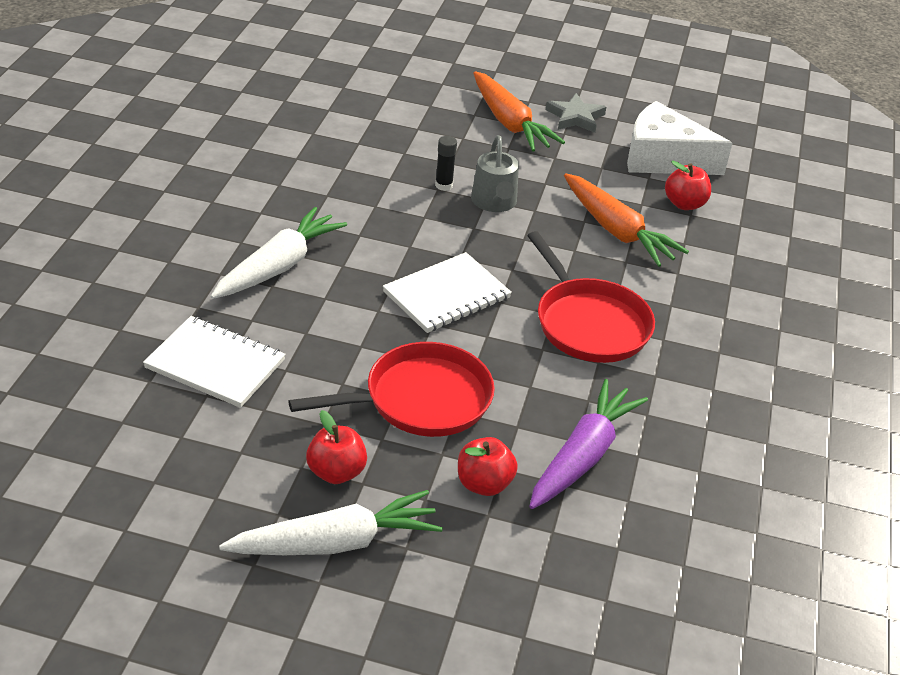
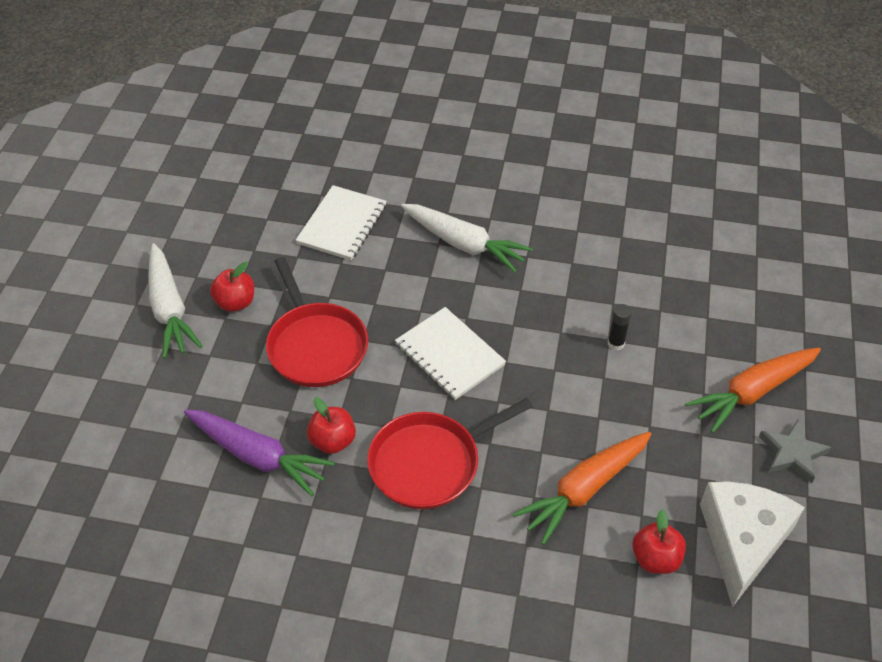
camera: 90 degrees right, 10 degrees up
red apple [458,437,518,496] -> red apple moved to [307,397,356,454]
grey watering can [471,135,519,212] -> none

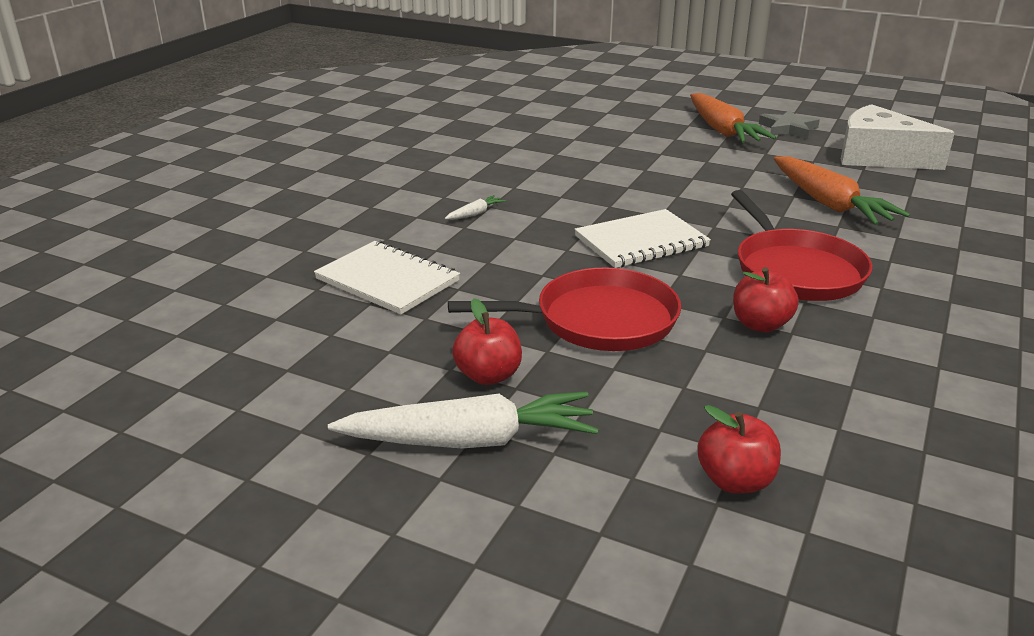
camera: 75 degrees left, 20 degrees down
purple carrot [184,410,335,497] -> none
white carrot [401,204,533,273] -> white carrot [445,195,506,220], size x0.41
black glue stick [608,304,632,350] -> none
red apple [633,510,686,574] -> red apple moved to [697,405,781,493]

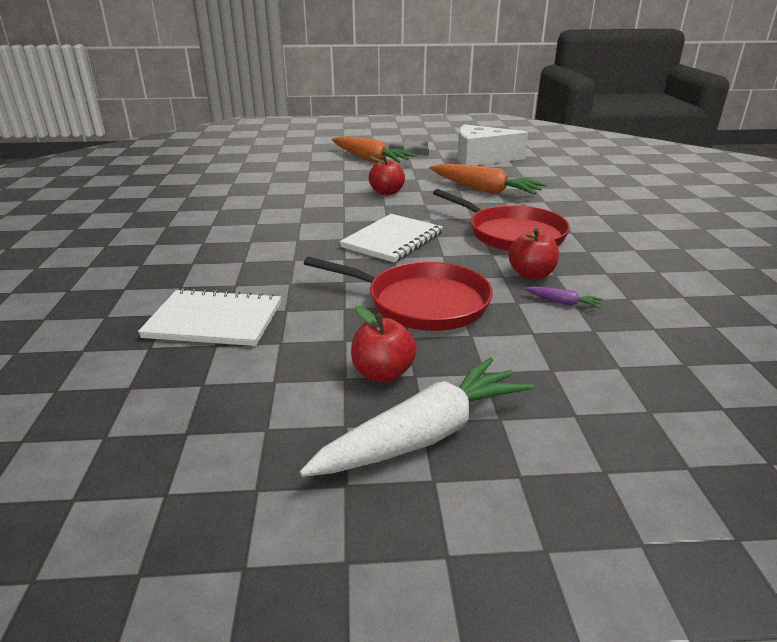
camera: 30 degrees left, 0 degrees up
white carrot [445,195,506,220] -> none
red pan [448,267,681,351] -> red pan turned 60 degrees clockwise [304,257,493,331]
red apple [697,405,781,493] -> red apple moved to [369,155,405,195]
none -> purple carrot [524,286,603,308]

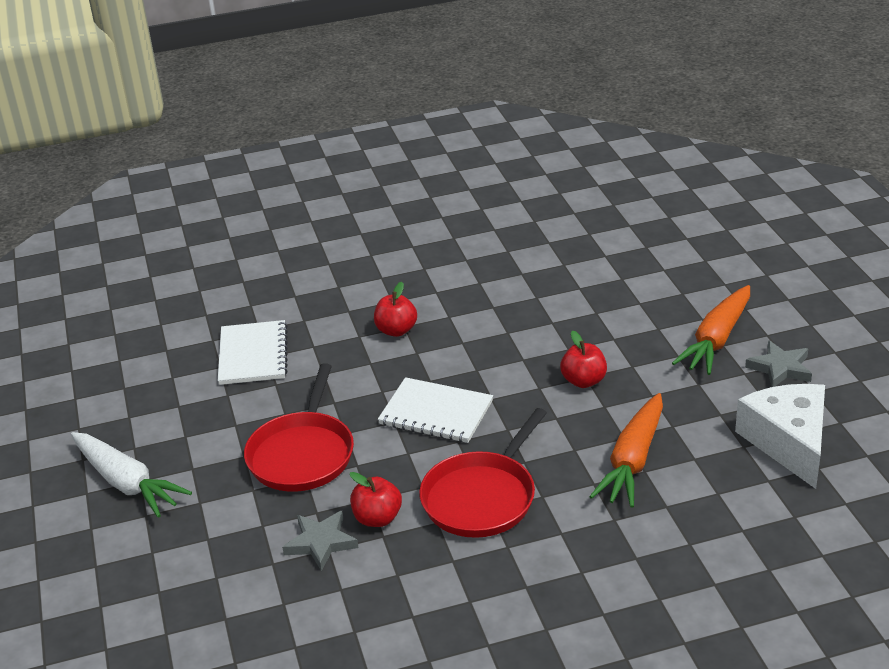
camera: 80 degrees right, 5 degrees up
red apple [351,306,417,382] -> red apple moved to [374,282,417,337]
purple carrot [524,286,603,308] -> grey star [282,511,359,571]

